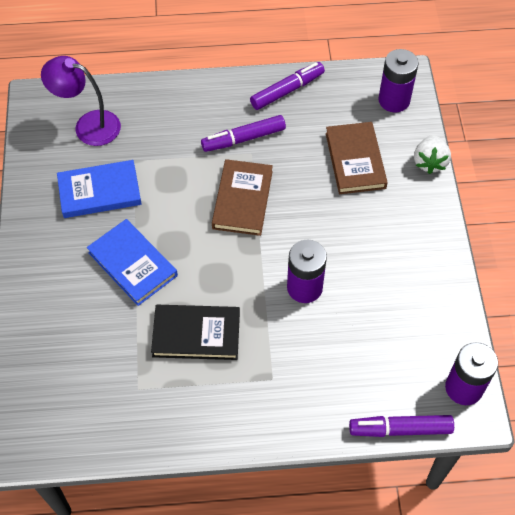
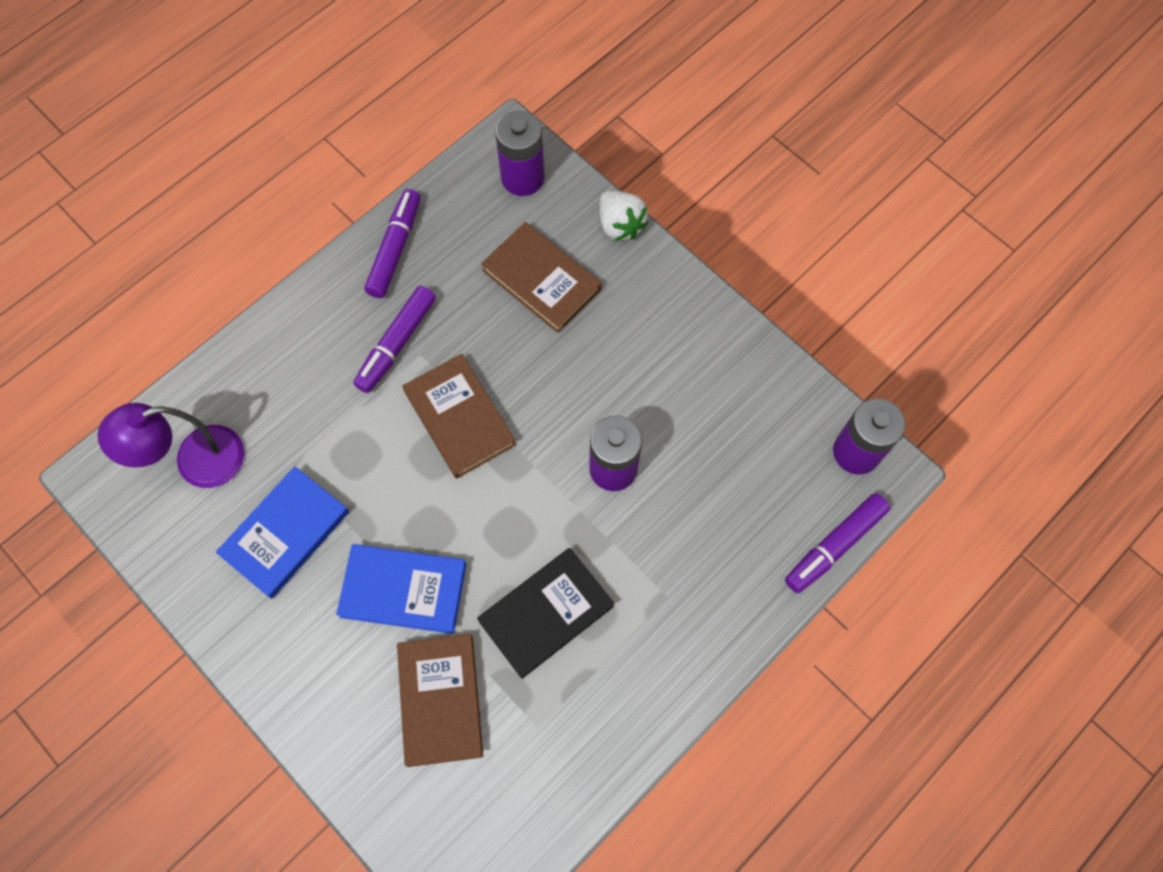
camera: 40 degrees left, 10 degrees up
none -> brown book [397,634,483,767]

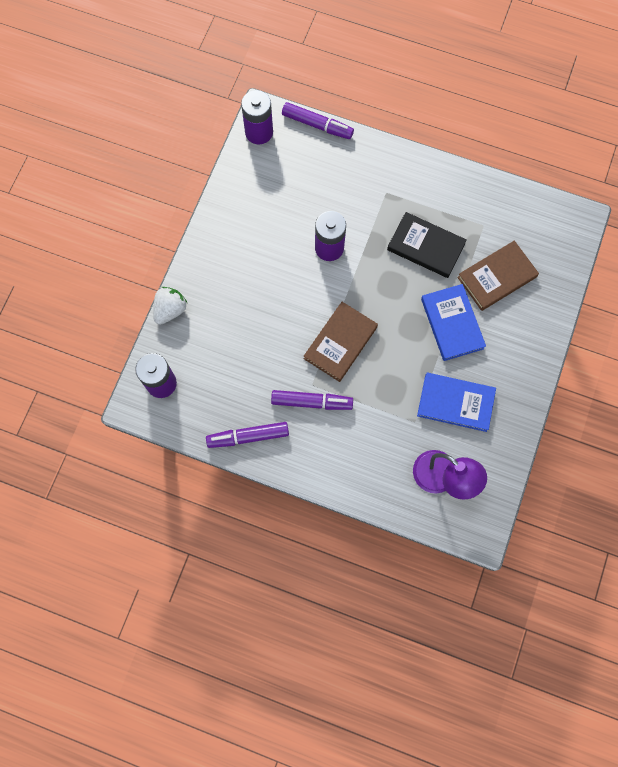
camera: 115 degrees left, 5 degrees up
brown book [481,222,602,333] -> none

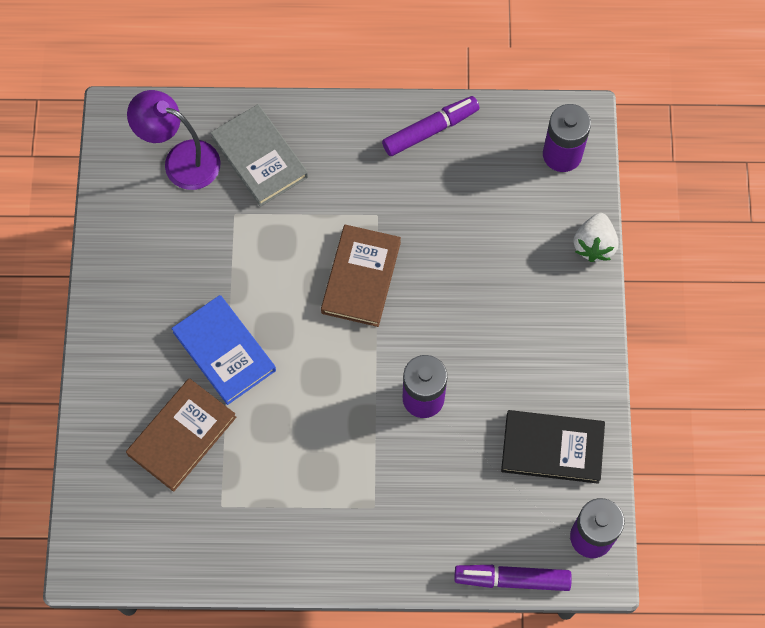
camera: 160 degrees right, 5 degrees down
purple marker [271,390,353,410] -> none
black book [387,212,467,278] -> black book moved to [501,410,605,484]
blue book [417,373,496,432] -> none
none -> grey book [210,104,308,207]

